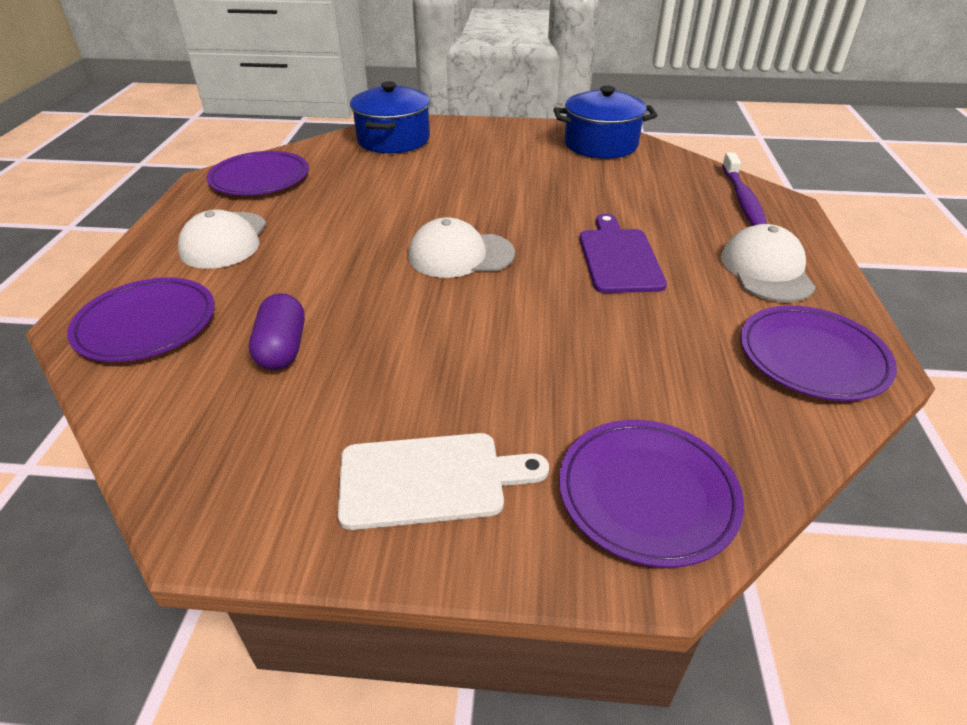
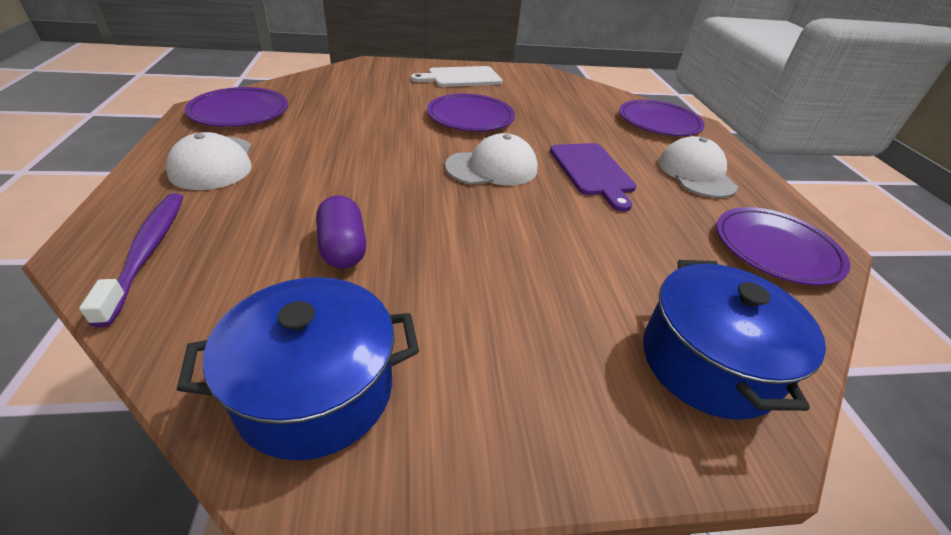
camera: 165 degrees right, 0 degrees up
purple capsule [249,293,305,370] -> purple capsule moved to [316,195,366,268]
purple plate [559,420,744,568] -> purple plate moved to [427,94,515,131]
purple cutting board [579,214,667,293] -> purple cutting board moved to [550,143,636,212]

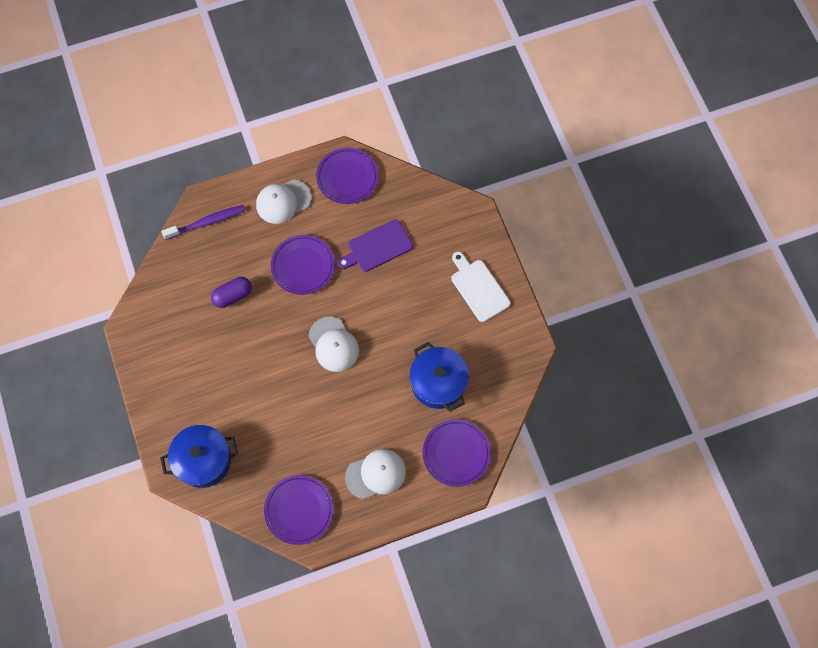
camera: 80 degrees right, 30 degrees up
blue pot [177,277,419,460] -> blue pot moved to [410,342,469,412]
purple plate [427,94,515,131] -> purple plate moved to [271,235,335,295]
purple cutting board [550,143,636,212] -> purple cutting board moved to [338,219,413,272]

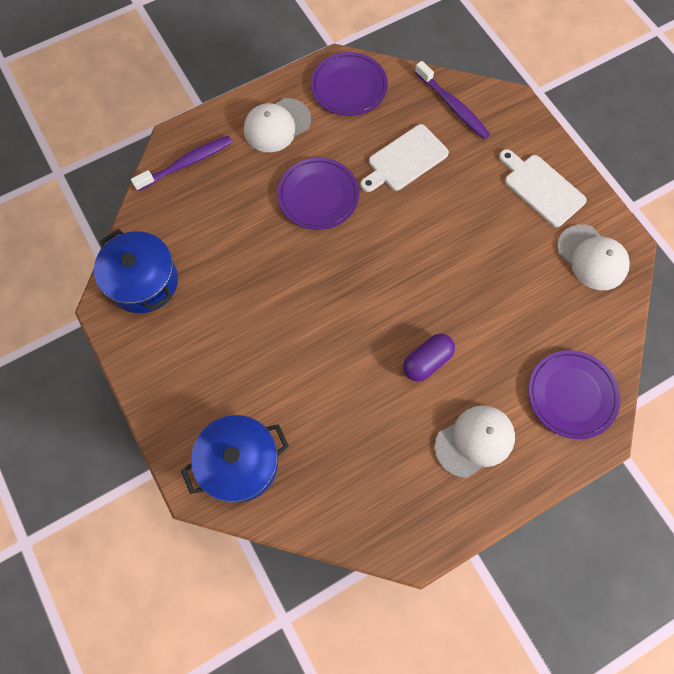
camera: 10 degrees left, 0 degrees up
purple capsule [211,277,252,308] -> purple capsule moved to [403,334,455,382]
purple plate [264,475,333,545] -> none
white cap [309,316,359,372] -> white cap moved to [557,224,630,290]
purple cutting board [338,219,413,272] -> white cutting board [360,124,449,192]
blue pot [410,342,469,412] -> blue pot moved to [94,229,178,313]
none -> purple toothbrush [415,61,490,139]

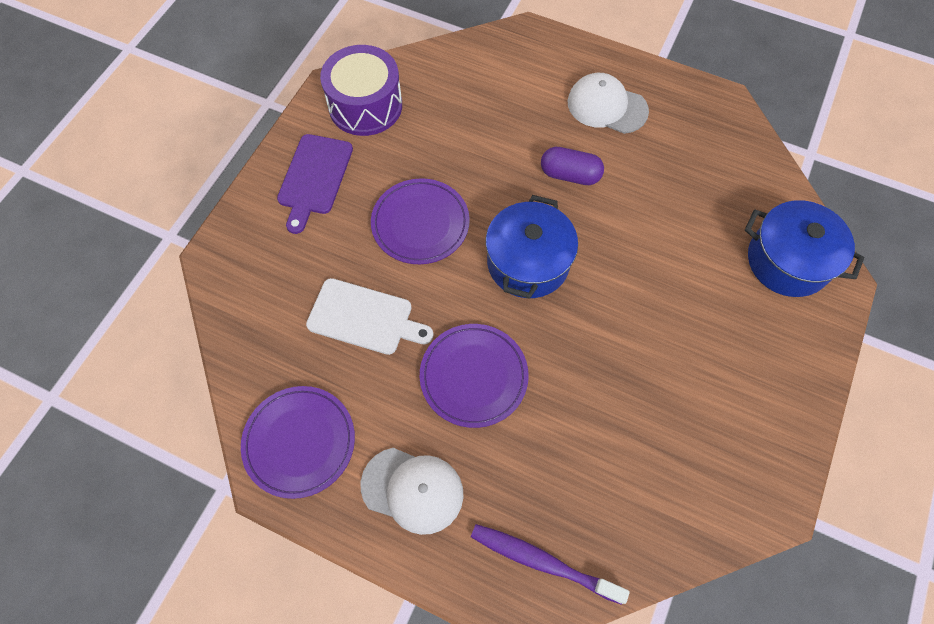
camera: 125 degrees left, 5 degrees down
blue pot [94,229,178,313] -> blue pot moved to [485,195,578,299]
purple toothbrush [415,61,490,139] -> none
white cutting board [499,149,587,227] -> purple cutting board [277,134,353,234]
purple plate [528,350,620,439] -> purple plate moved to [371,178,470,264]
white cap [557,224,630,290] -> purple drum [320,45,402,136]

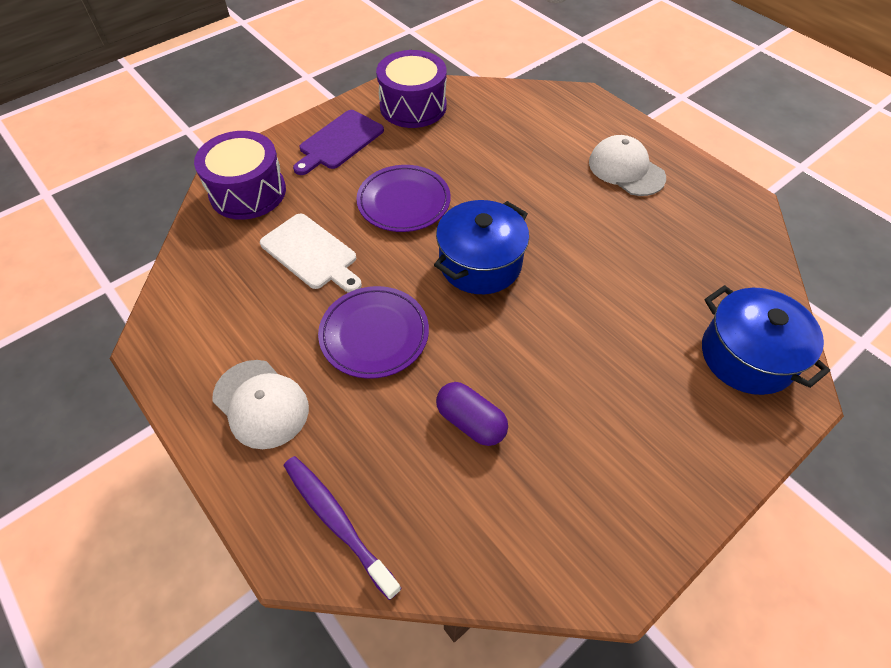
camera: 25 degrees right, 10 degrees down
purple plate [241,386,355,499] -> none
purple capsule [541,147,604,185] -> purple capsule moved to [436,382,508,446]
none -> purple drum [194,131,286,220]

